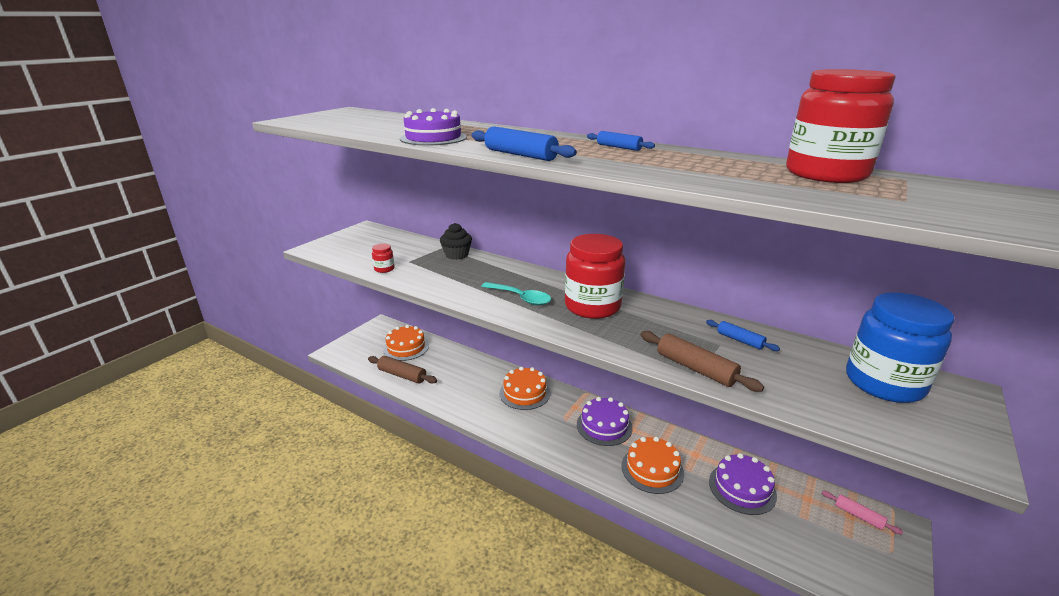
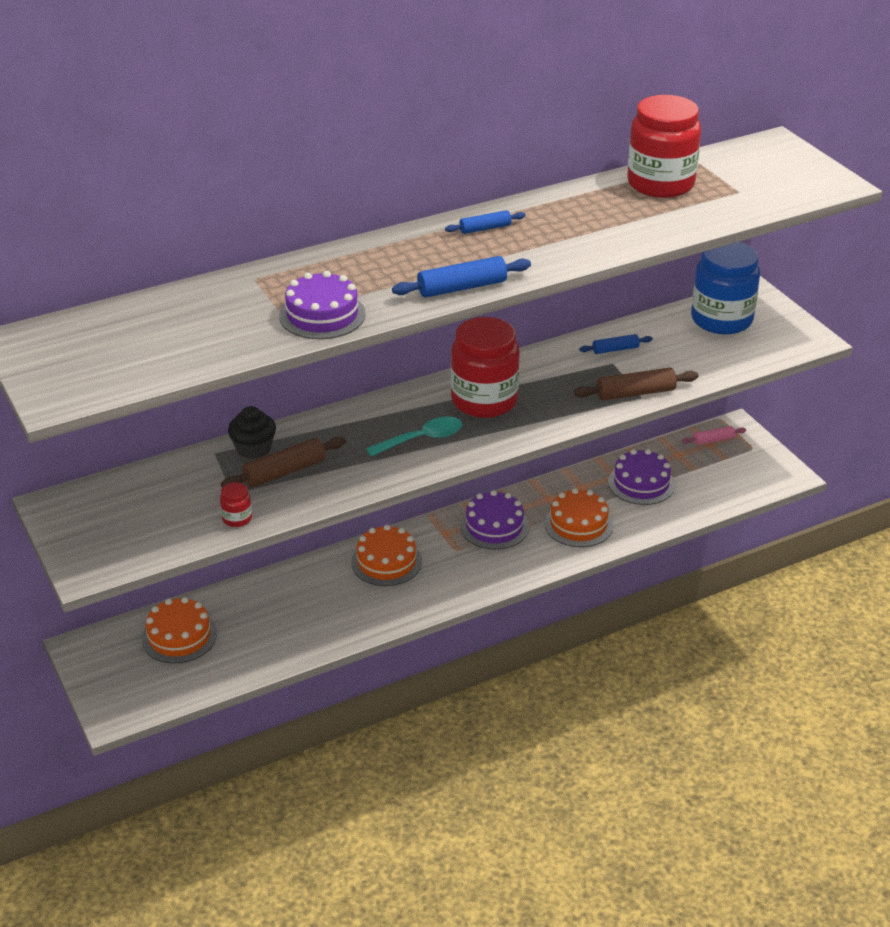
camera: 60 degrees left, 10 degrees up
brown rolling pin [368,356,437,384] -> brown rolling pin moved to [221,437,346,488]

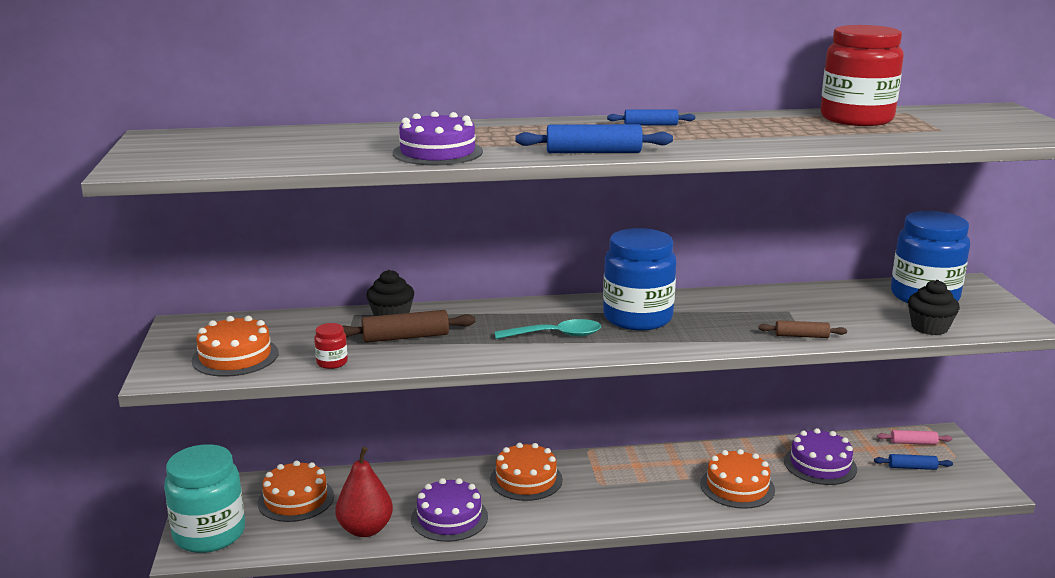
camera: 20 degrees right, 15 degrees down
red jar [451,317,520,418] -> blue jar [603,228,676,330]
purple cake [460,490,529,549] -> purple cake moved to [411,478,488,542]
brown rolling pin [574,368,698,401] -> brown rolling pin [758,320,847,338], size x0.61
blue rolling pin [579,334,652,354] -> blue rolling pin moved to [874,454,953,470]
none -> turquoise jar [164,444,245,553]
none -> orange cake [192,316,279,377]
none -> red pear [335,447,393,537]
none -> black cupcake [908,280,960,335]

